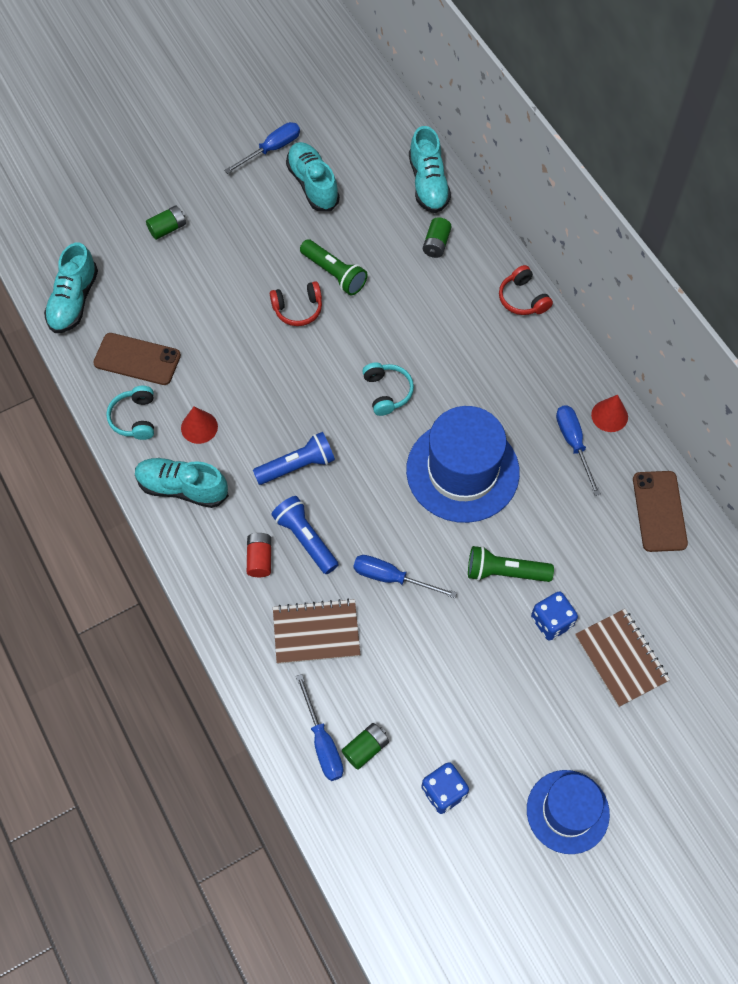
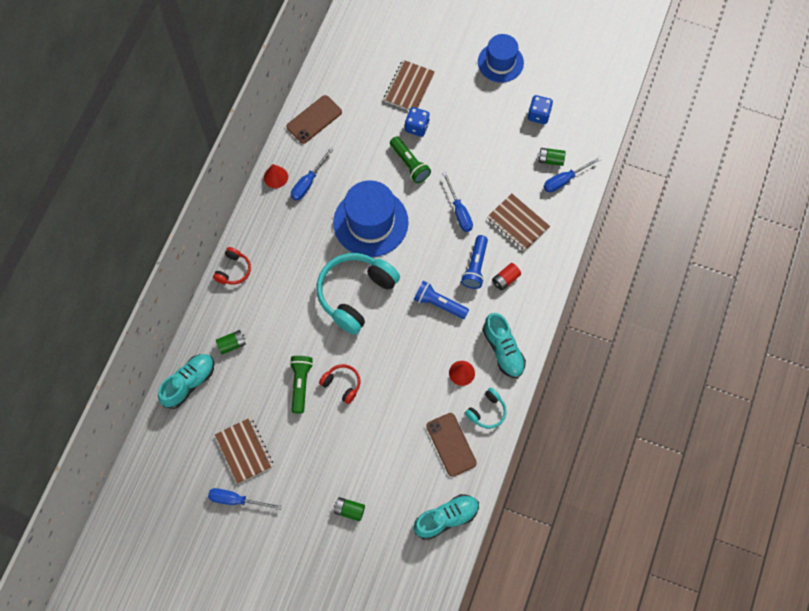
camera: 130 degrees left, 5 degrees up
turquoise shoe [286,142,340,212] -> brown notebook [215,417,273,484]
blue screwdriver [296,674,344,781] -> blue screwdriver turned 150 degrees counterclockwise [544,157,602,192]
turquoise headphones [362,362,414,416] -> turquoise headphones [317,253,400,335], size x2.10

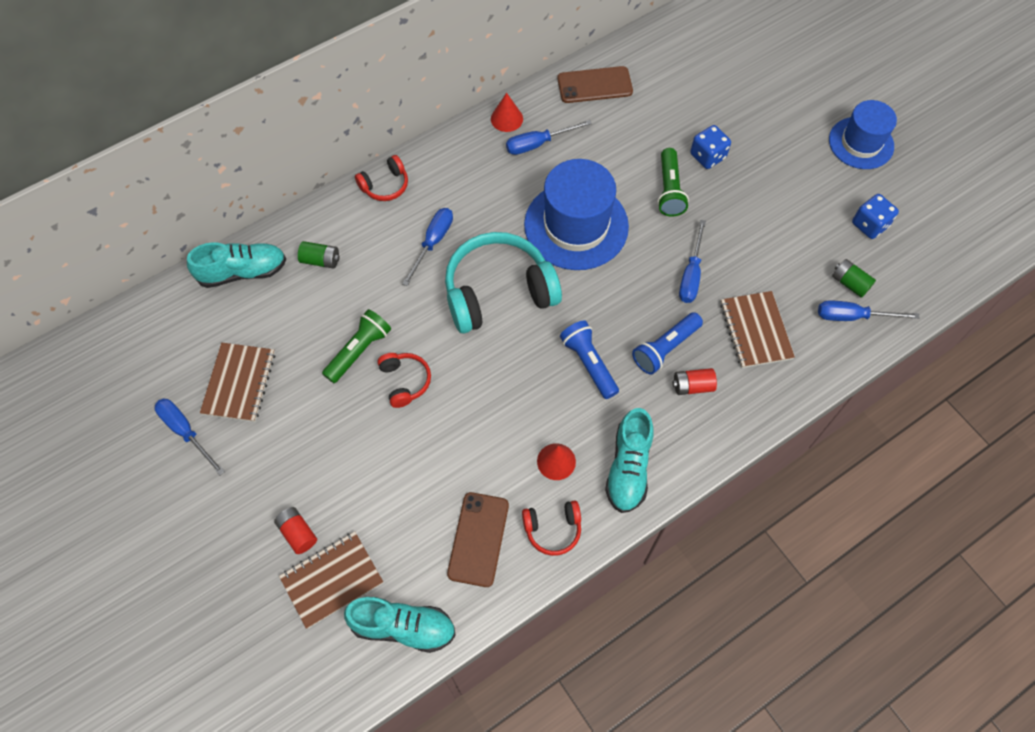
camera: 35 degrees right, 5 degrees down
green battery [334,497,365,521] -> red battery [274,507,317,554]
brown notebook [383,60,435,110] -> brown notebook moved to [279,531,383,629]
turquoise headphones [465,388,507,429] -> red headphones [522,500,581,556]
none -> blue screwdriver [402,208,453,286]

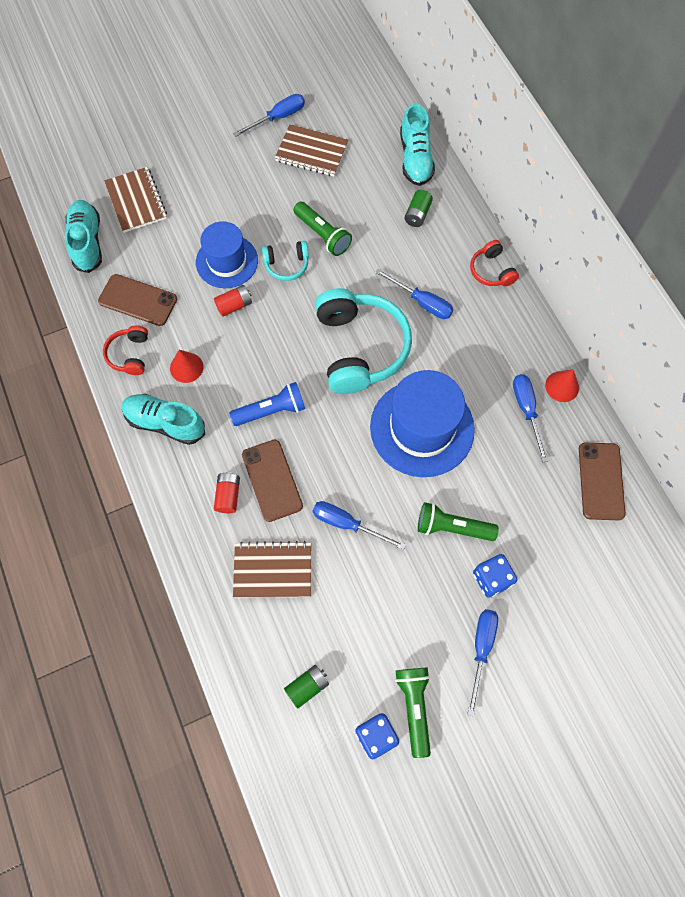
camera: 100 degrees right, 5 degrees up
red battery [274,507,317,554] -> red battery moved to [214,285,252,317]
turquoise shoe [344,597,456,653] -> turquoise shoe turned 150 degrees clockwise [65,200,102,273]
red headphones [377,353,431,408] -> turquoise headphones [262,241,309,281]
blue flashlight [632,312,703,374] -> brown phone [242,440,303,522]
blue screwdriver [818,300,920,321] -> blue screwdriver moved to [467,609,498,717]
blue hat [829,100,897,169] -> blue hat moved to [196,221,258,288]
none -> green flashlight [395,668,431,758]

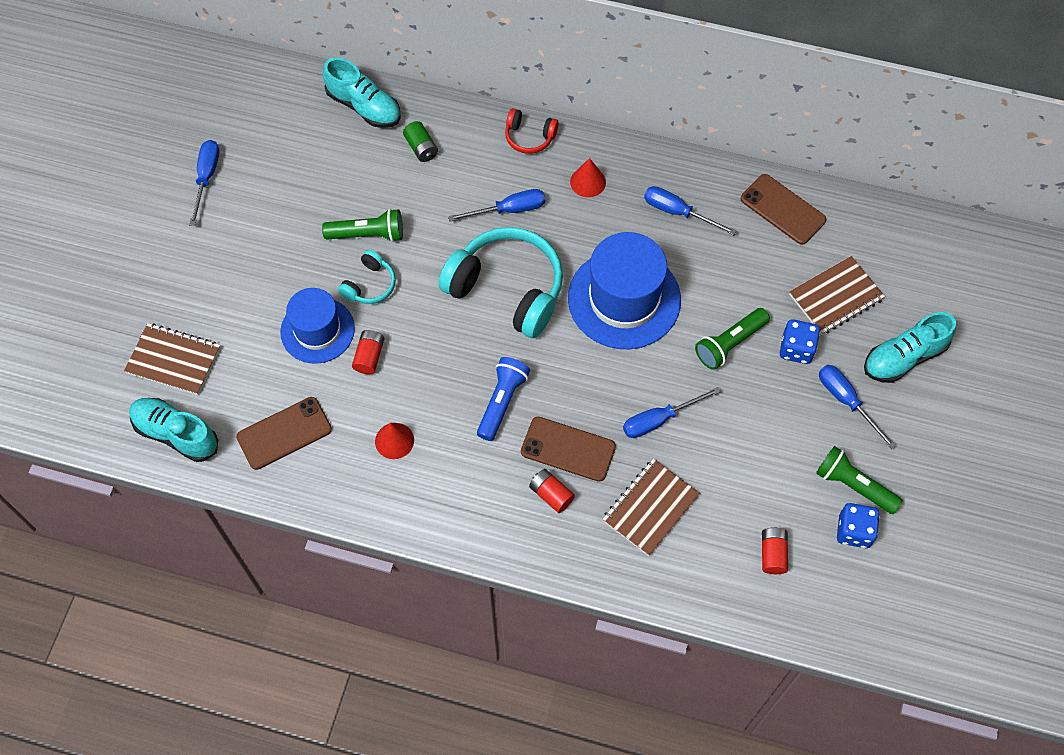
camera: 50 degrees left, 5 degrees down
red headphones [103,325,148,375] -> none
turquoise shoe [122,394,205,445] -> turquoise shoe moved to [864,312,956,383]
brown notebook [275,124,348,176] -> brown notebook moved to [789,256,885,335]
green battery [284,665,329,709] -> red battery [762,527,788,574]
red cone [545,369,579,402] -> red cone moved to [570,158,606,197]

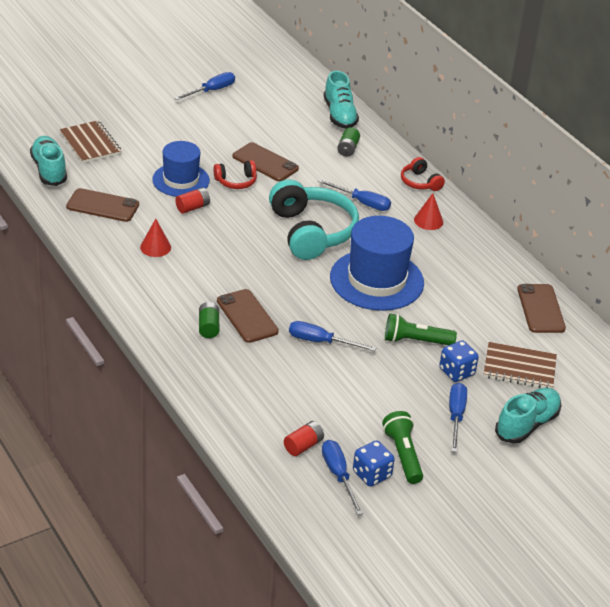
camera: 40 degrees right, 25 degrees down
green flashlight [322,209,403,242] -> brown phone [232,142,299,182]
turquoise headphones [338,250,396,304] -> red headphones [213,160,257,189]
blue flashlight [477,357,530,441] -> none
red battery [529,469,575,513] -> green battery [199,302,219,338]
brown notebook [602,459,700,556] -> none
blue screwdriver [644,186,737,235] -> blue screwdriver moved to [322,440,363,515]
turquoise shoe [864,312,956,383] -> turquoise shoe turned 120 degrees clockwise [495,388,561,444]

